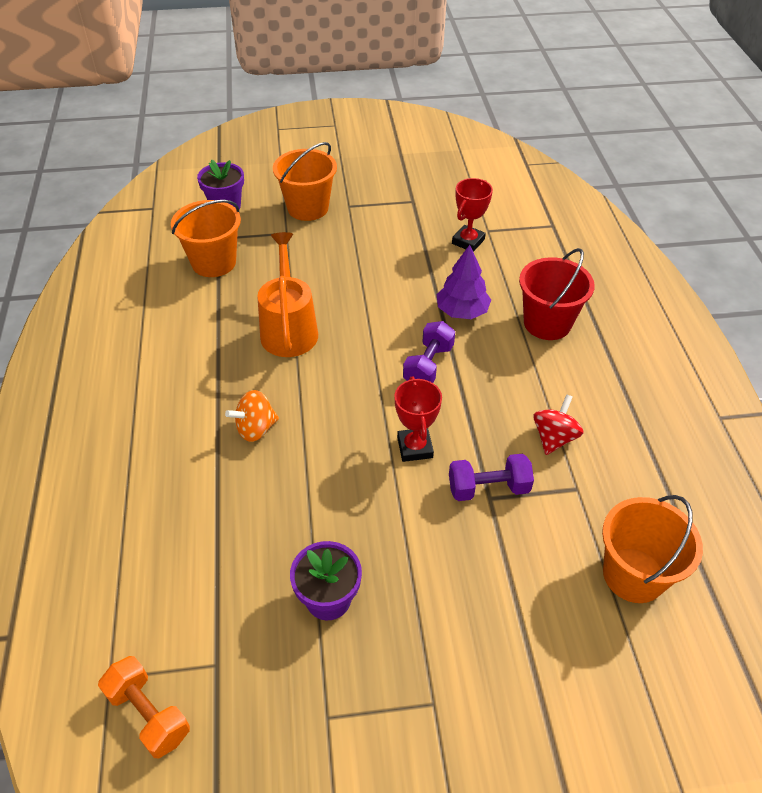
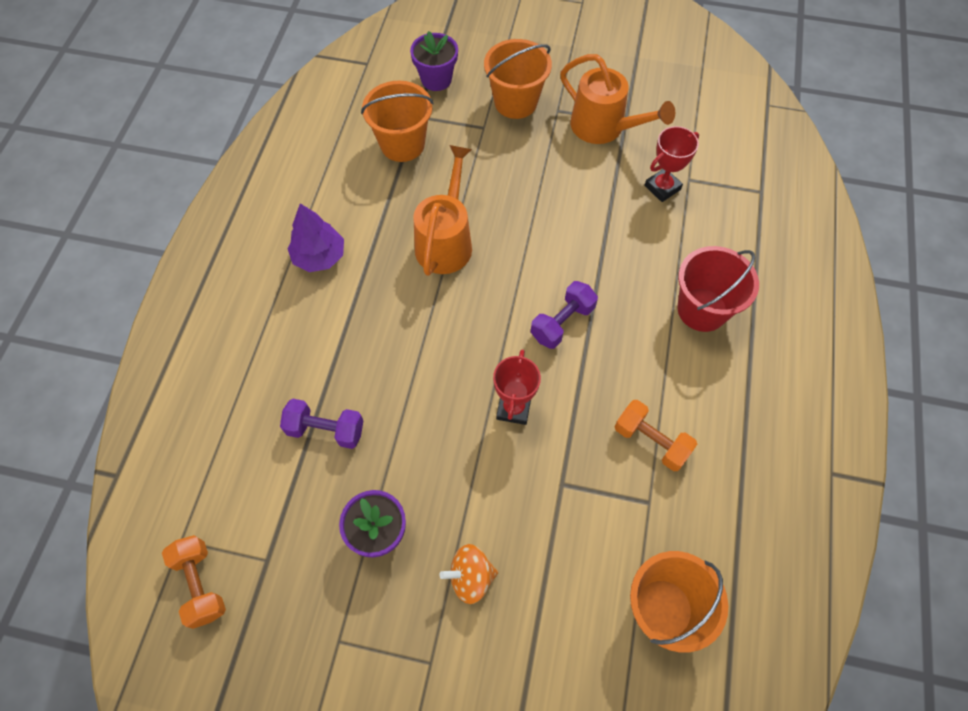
camera: 20 degrees right, 15 degrees up
orange spinning top [225,390,279,442] -> orange spinning top moved to [440,544,498,604]
purple tree [437,245,491,319] -> purple tree moved to [288,203,344,272]
purple dumbbell [449,454,534,501] -> purple dumbbell moved to [280,399,363,449]
red spinning top [533,394,584,455] -> orange dumbbell [614,400,697,471]
none -> orange watering can [560,54,675,144]

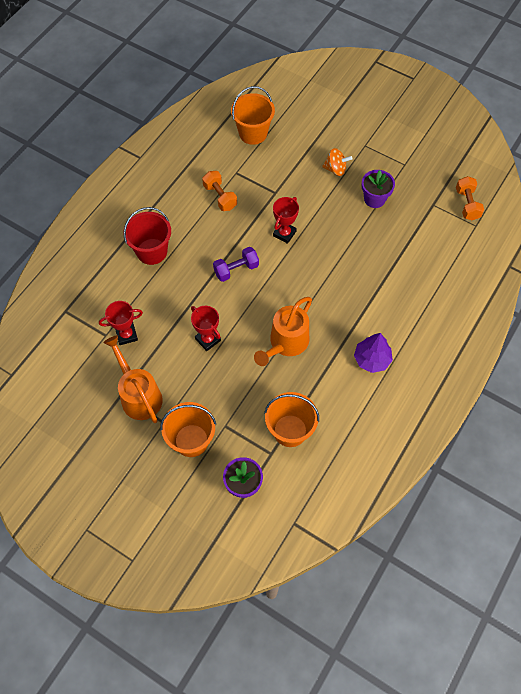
camera: 160 degrees left, 0 degrees up
purple dumbbell [280,399,363,449] -> none
none -> red trophy [191,306,221,351]

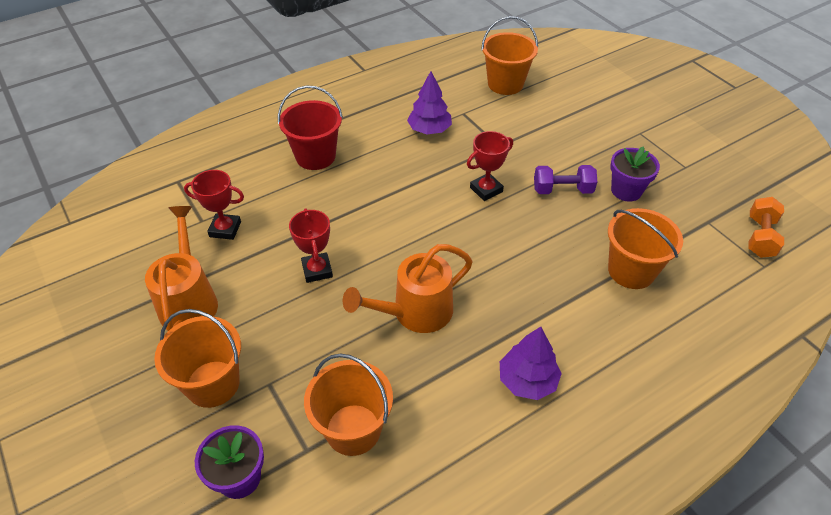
camera: 25 degrees right, 15 degrees down
orange dumbbell [202,171,237,211] -> purple tree [407,71,452,134]
purple dumbbell [213,247,259,282] -> purple dumbbell moved to [534,165,597,194]
orange spinning top [322,148,353,176] -> none
none -> orange bucket [608,208,683,289]

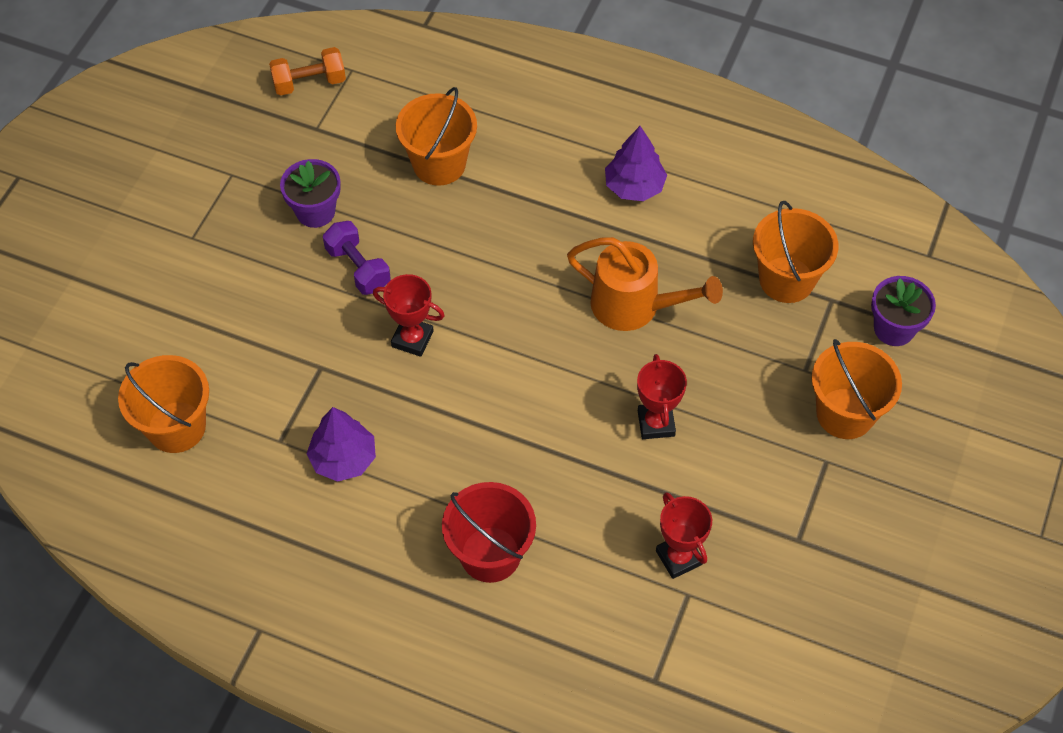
camera: 125 degrees left, 10 degrees up
orange watering can [145,206,218,331] -> none
red trophy [289,208,333,283] -> red trophy turned 45 degrees counterclockwise [637,354,687,439]

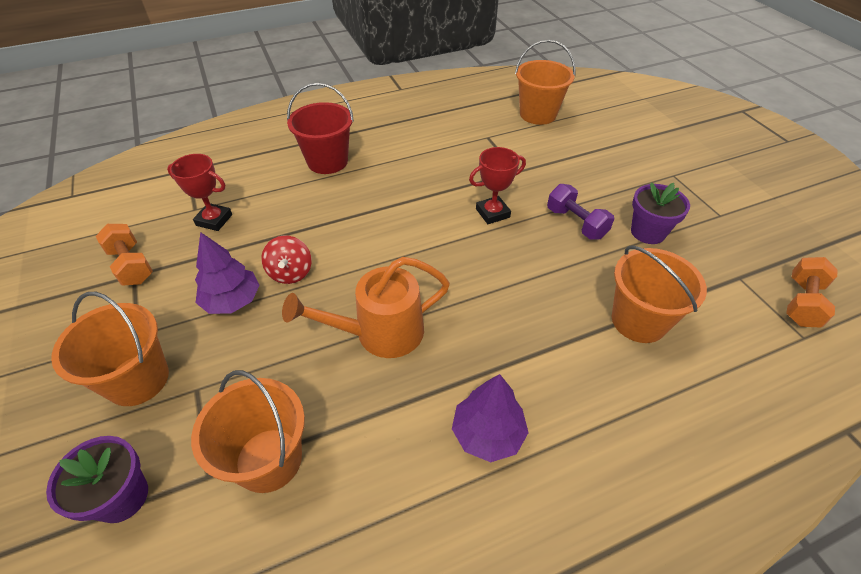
camera: 135 degrees right, 10 degrees down
purple tree [306,407,376,482] -> purple tree moved to [195,232,260,314]
purple dumbbell [323,221,391,295] -> purple dumbbell turned 45 degrees clockwise [547,184,614,239]
red trophy [637,354,687,439] -> red spinning top [261,236,312,284]
none -> orange dumbbell [96,224,153,285]

